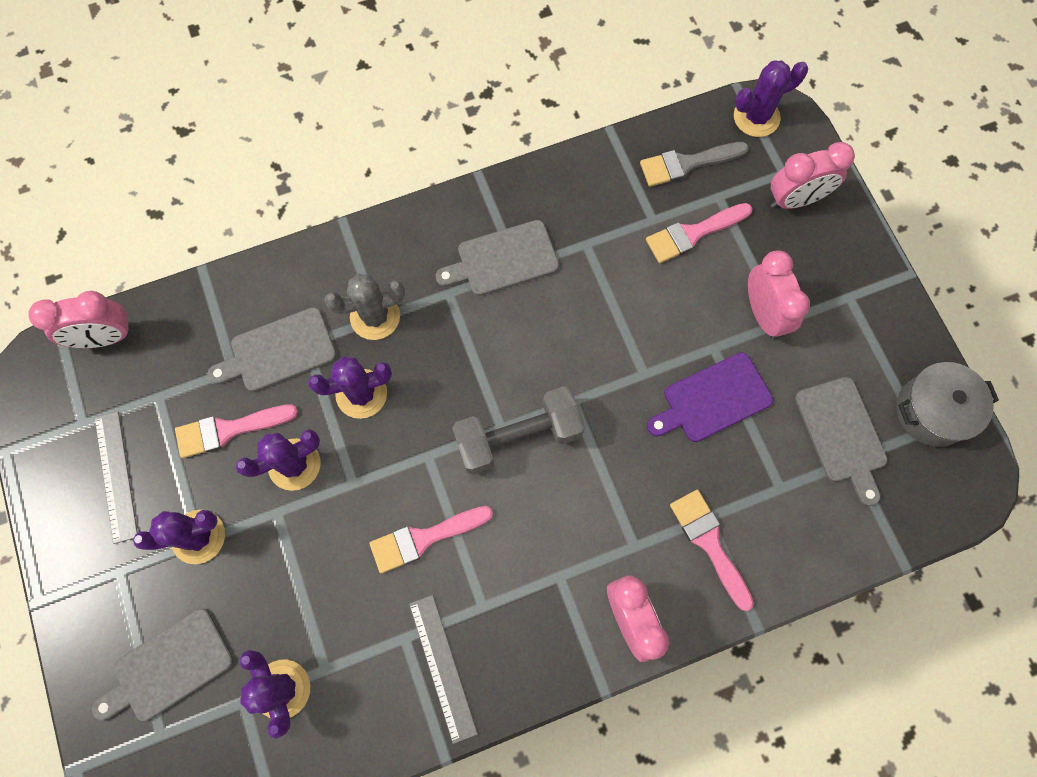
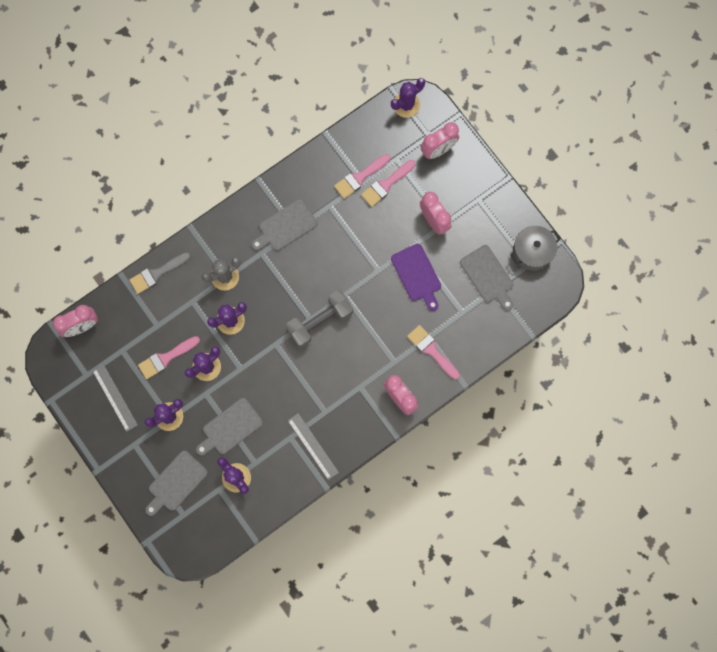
camera: 15 degrees left, 5 degrees up
grey cutting board [207,307,337,392] -> grey cutting board moved to [196,398,263,455]
pink brush [370,506,493,573] -> pink brush moved to [334,154,391,199]
grey brush [640,142,749,187] -> grey brush moved to [129,252,191,294]
purple cutting board [647,352,773,442] -> purple cutting board turned 75 degrees counterclockwise [391,244,441,311]

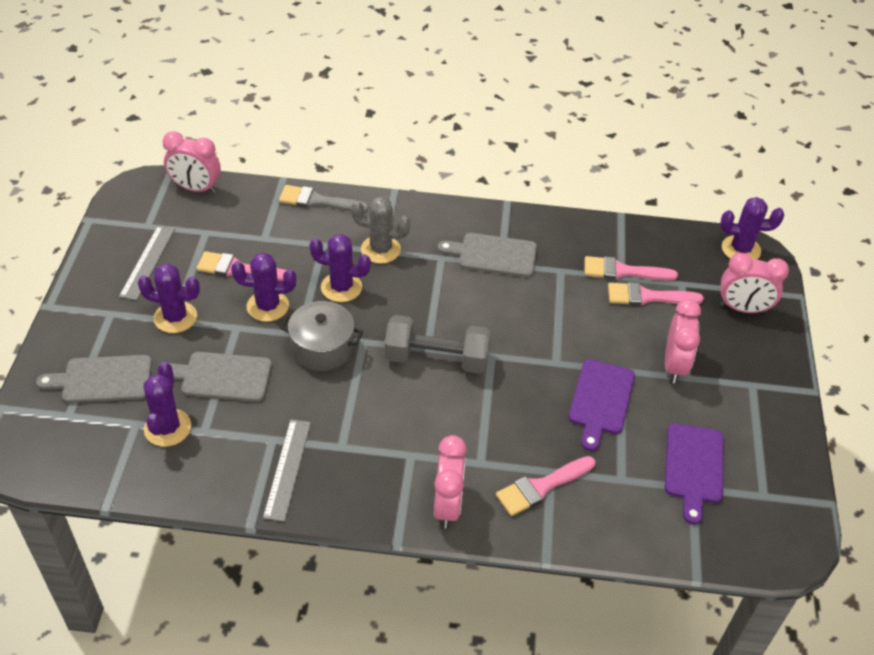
camera: 40 degrees right, 30 degrees down
pink brush [407,325,460,379] -> pink brush turned 120 degrees counterclockwise [496,456,595,516]
grey cutting board [460,245,513,310] -> purple cutting board [664,423,724,524]
grey pot [510,226,560,271] -> grey pot moved to [280,301,363,371]

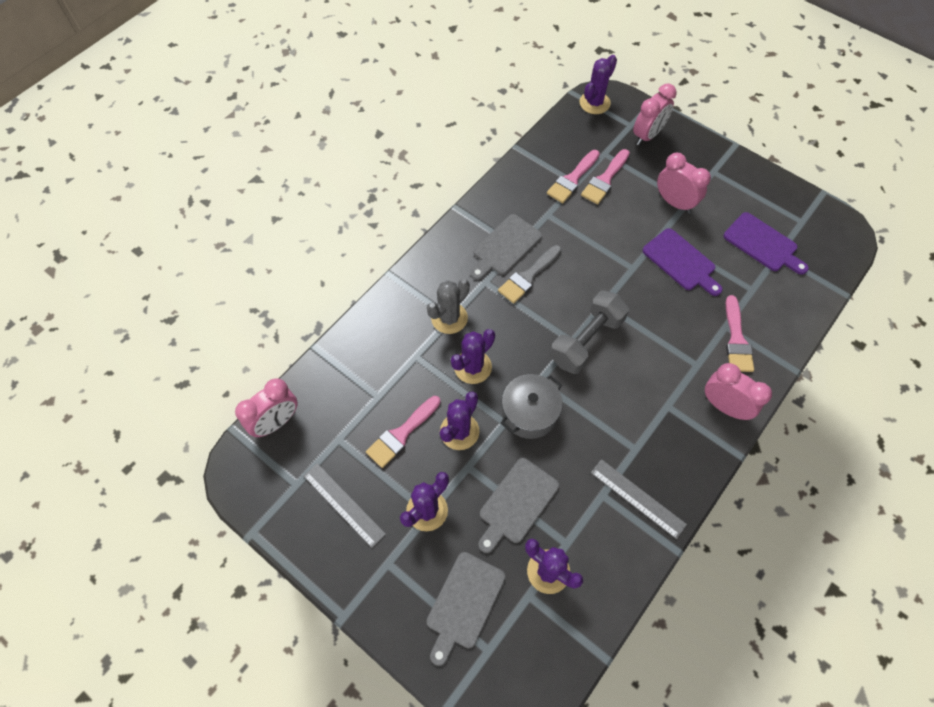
camera: 55 degrees left, 15 degrees up
grey brush [279,185,369,212] -> grey brush moved to [498,245,561,304]

